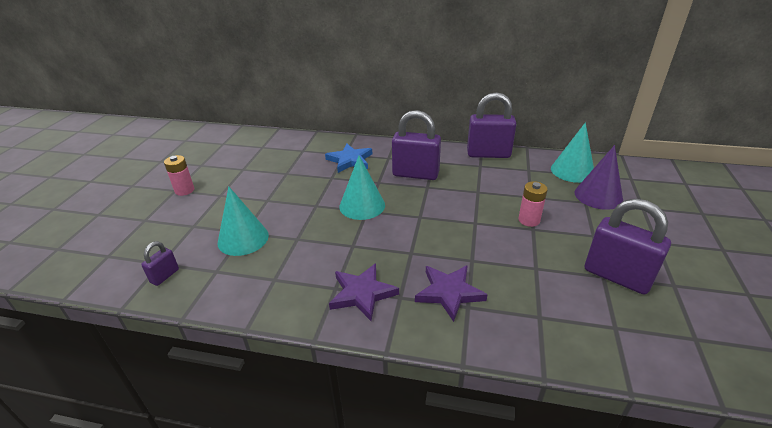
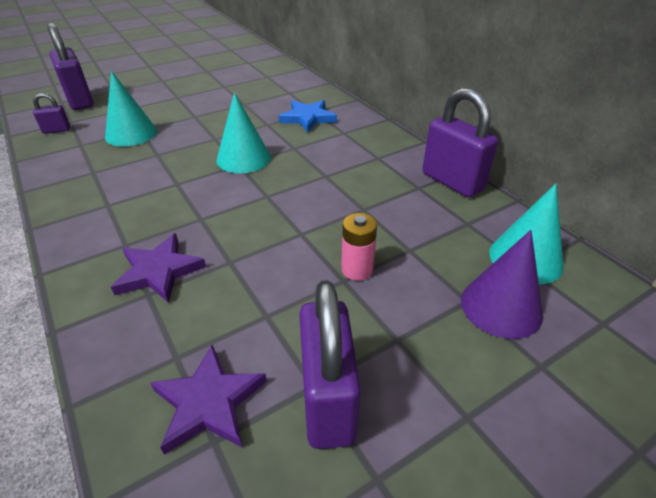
camera: 45 degrees right, 5 degrees up
pink battery [164,155,194,196] -> none
purple star [329,263,399,321] -> purple star moved to [150,345,267,455]
purple padlock [392,110,441,180] -> purple padlock moved to [47,23,93,110]

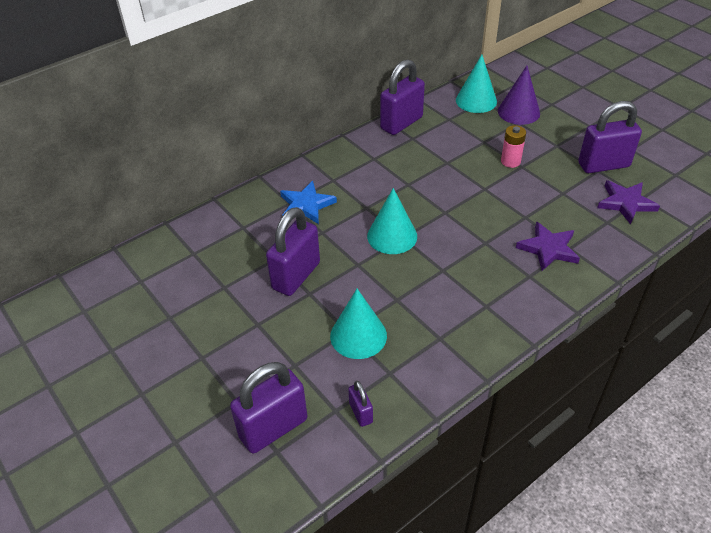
camera: 95 degrees left, 5 degrees up
none -> purple padlock [266,207,320,296]

